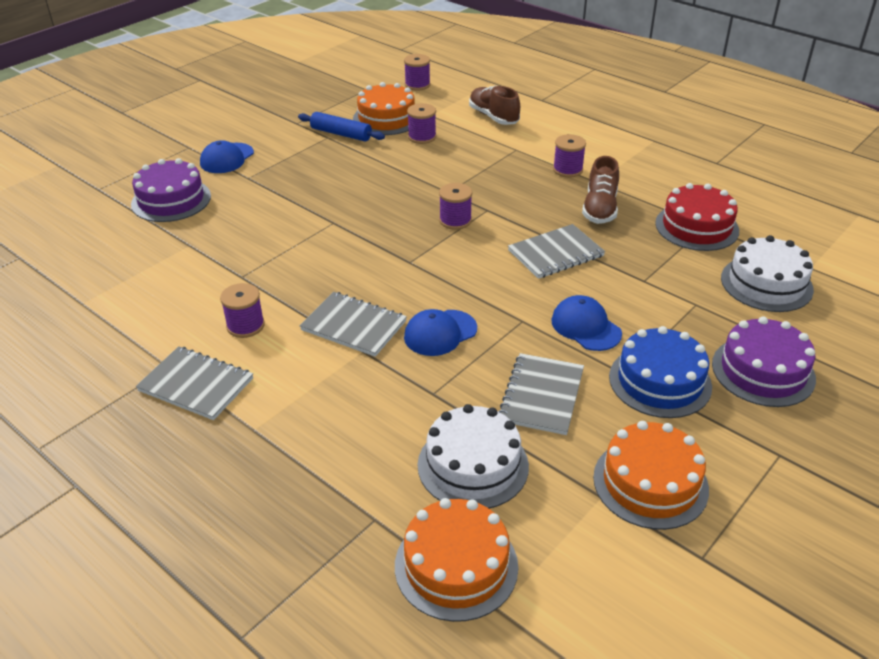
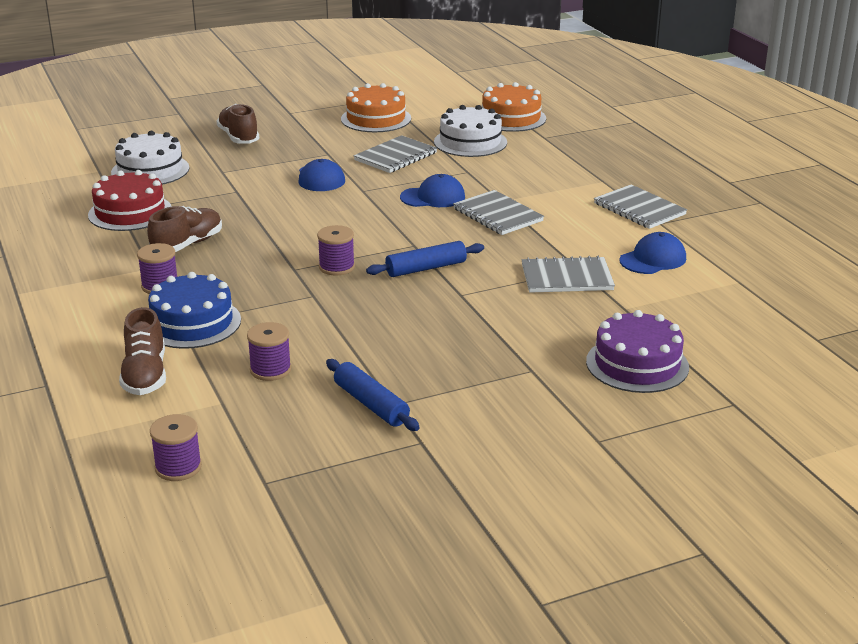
camera: 155 degrees left, 10 degrees down
blue cap [200,140,254,173] -> blue cap moved to [619,232,686,274]
purple spool [220,283,265,338] -> none
orange cake [353,82,415,135] -> none
grey notebook [508,224,605,279] -> grey notebook moved to [522,256,615,293]
blue cake [609,326,712,418] -> blue cake moved to [148,272,241,349]
purple cake [712,316,816,407] -> brown shoe [216,104,259,144]
none -> blue rolling pin [366,241,484,277]

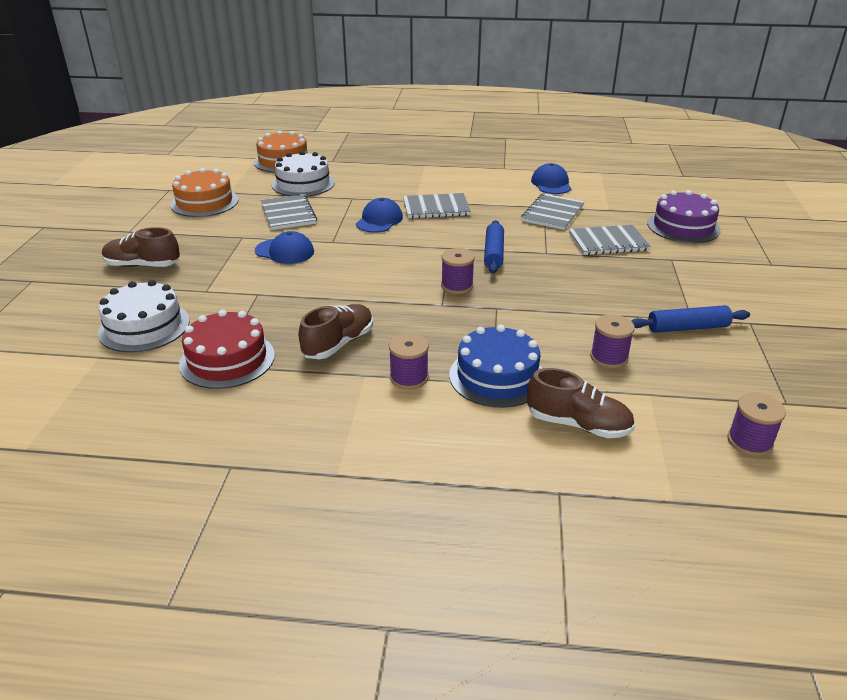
camera: 60 degrees left, 5 degrees up
brown shoe [147,206,222,252] -> brown shoe turned 60 degrees clockwise [299,304,373,359]
grey notebook [594,184,687,229] -> grey notebook moved to [569,225,651,255]

